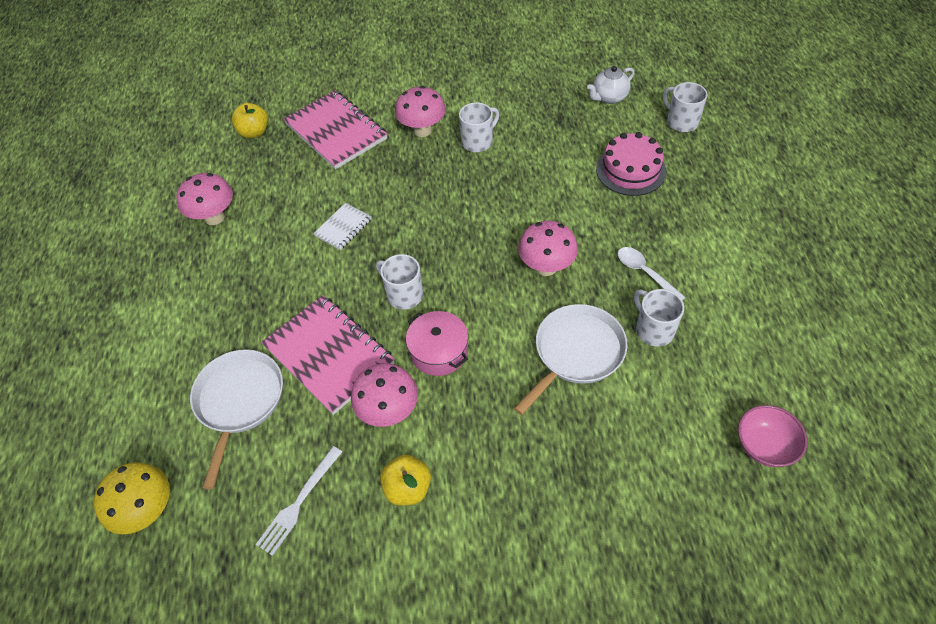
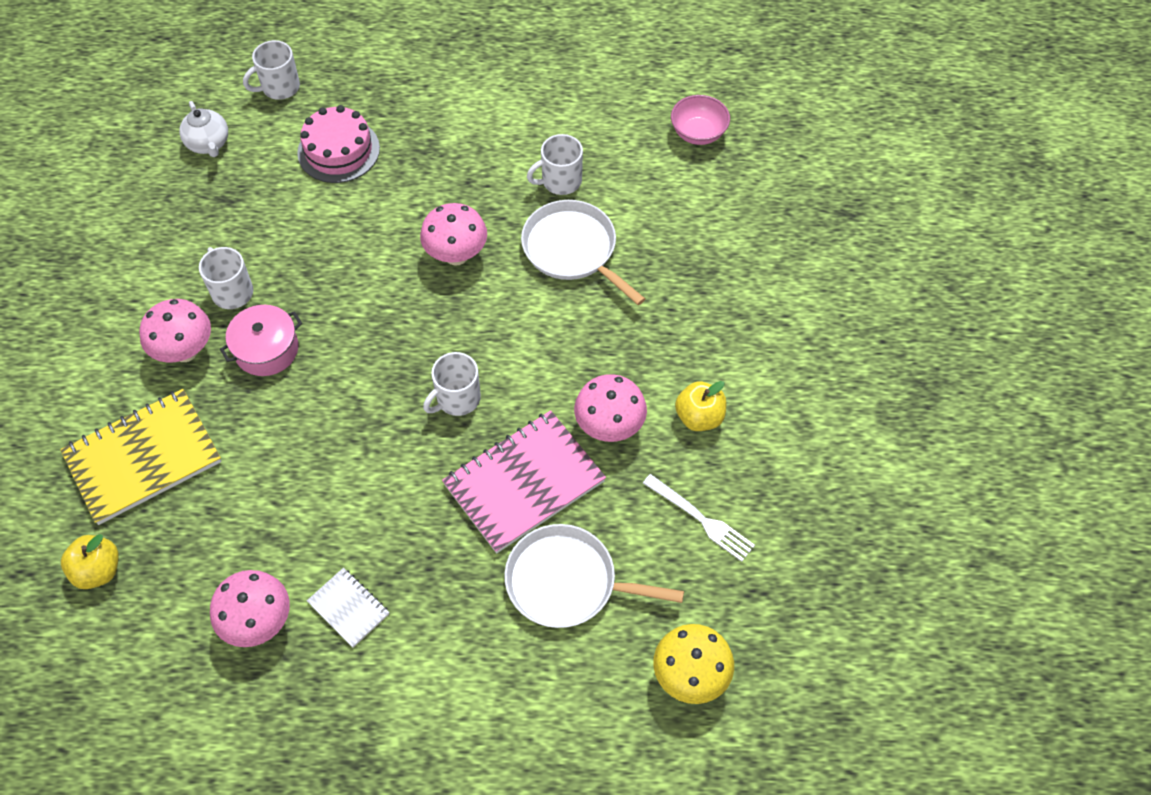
camera: 85 degrees left, 5 degrees up
pink notebook [284,90,387,170] -> yellow notebook [60,389,222,525]
white notebook [313,203,372,250] -> white notebook moved to [307,568,389,648]
pink pot [406,311,468,376] -> pink pot moved to [220,305,302,376]
white spoon [618,247,686,301] -> none

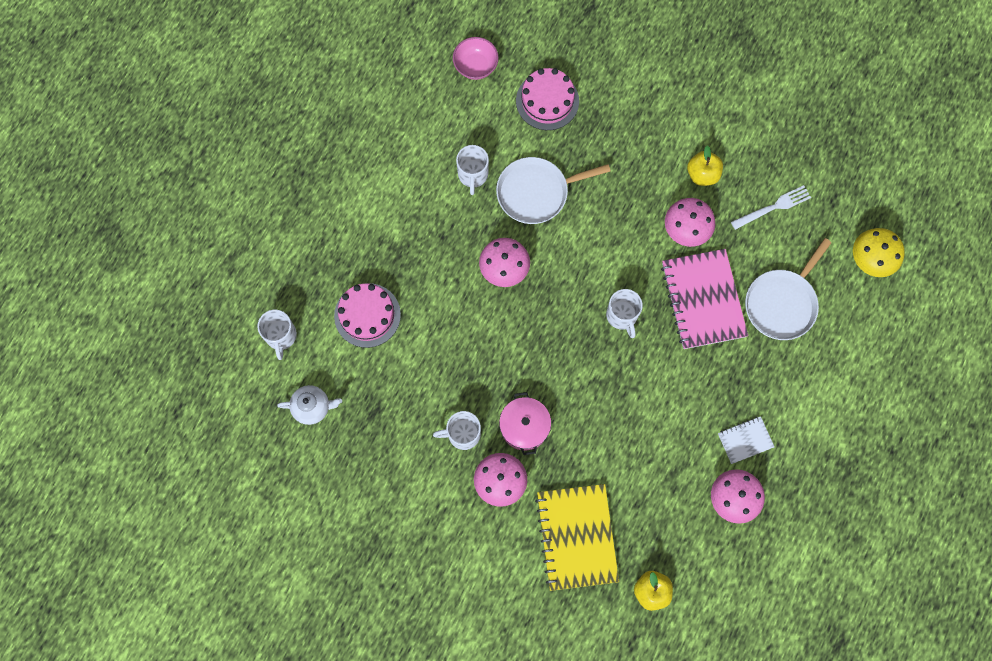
camera: 65 degrees left, 15 degrees up
none -> pink cake [516,68,579,130]

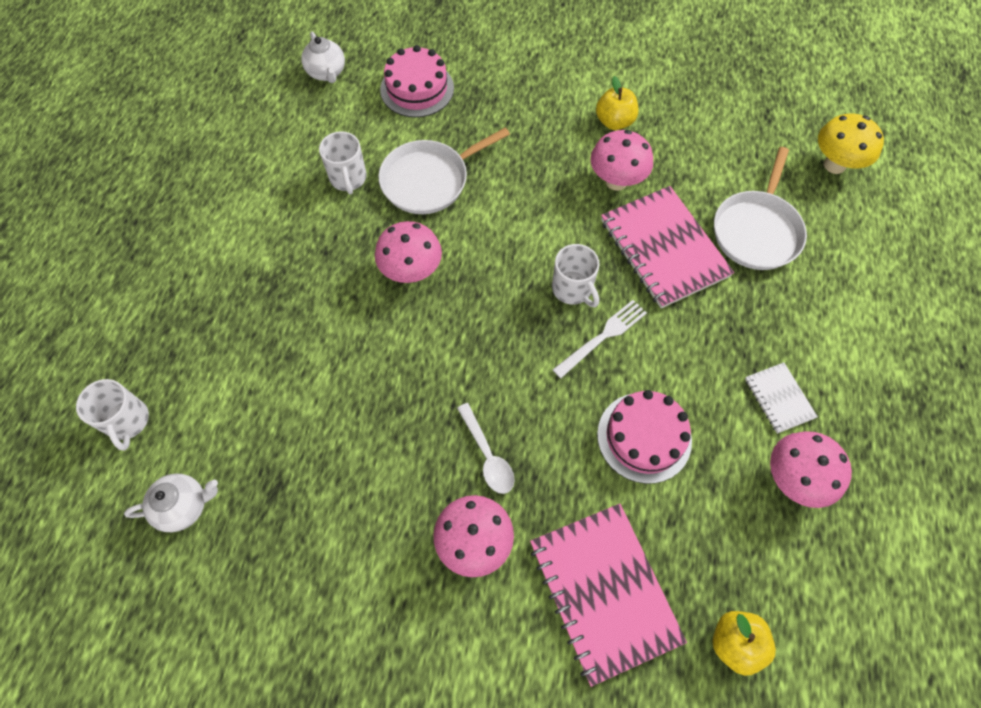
camera: 15 degrees left, 10 degrees down
pink cake [334,283,401,348] -> pink cake moved to [597,390,692,484]
white mug [433,411,481,450] -> none
pink bowl [453,37,499,80] -> white teapot [301,32,345,83]
pink pot [499,392,551,455] -> white spoon [457,403,515,494]
yellow notebook [535,484,619,591] -> pink notebook [530,504,687,687]
white notebook [718,416,774,464] -> white notebook turned 75 degrees counterclockwise [745,362,818,434]
white fork [731,185,811,230] -> white fork moved to [553,300,647,378]

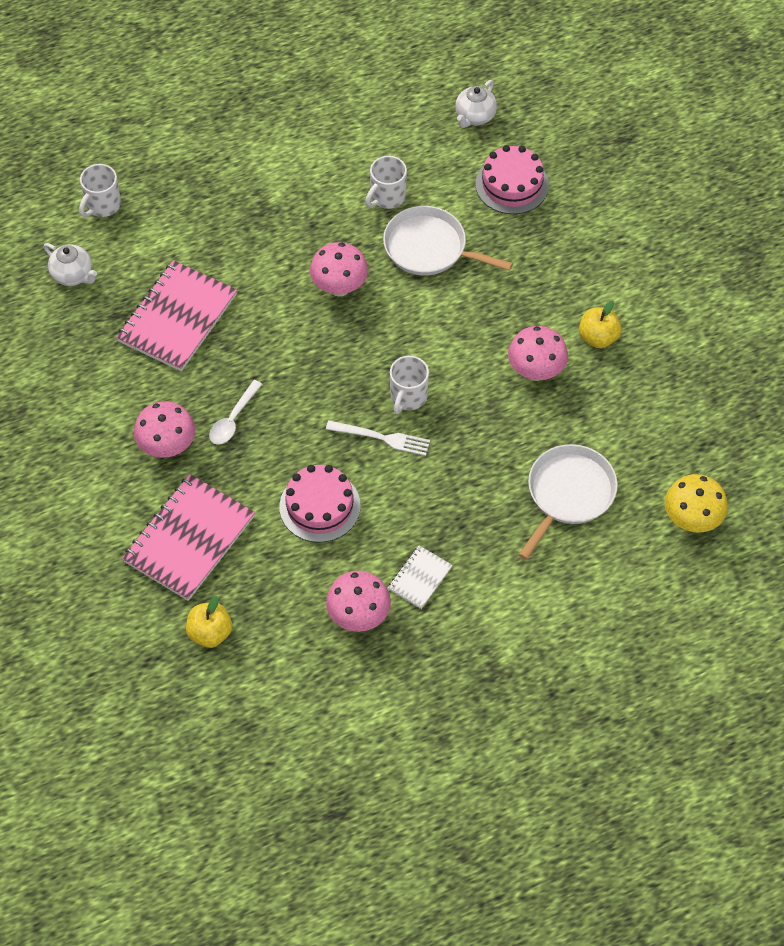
camera: 55 degrees right, 5 degrees down
pink notebook [601,186,734,309] -> pink notebook moved to [116,260,237,372]
white pan [714,147,807,270] -> white pan turned 135 degrees clockwise [519,444,618,560]

